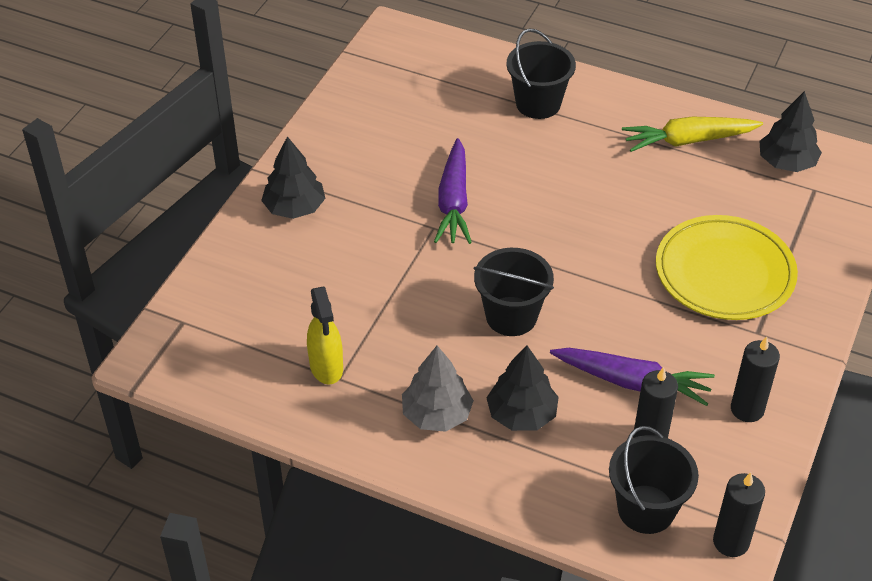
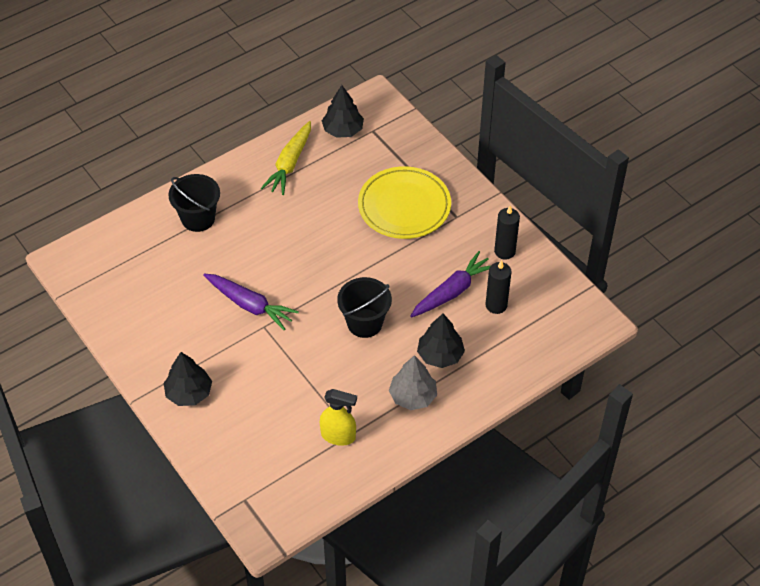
camera: 60 degrees left, 5 degrees up
black bucket [609,426,699,534] -> none
black candle [713,472,765,557] -> none

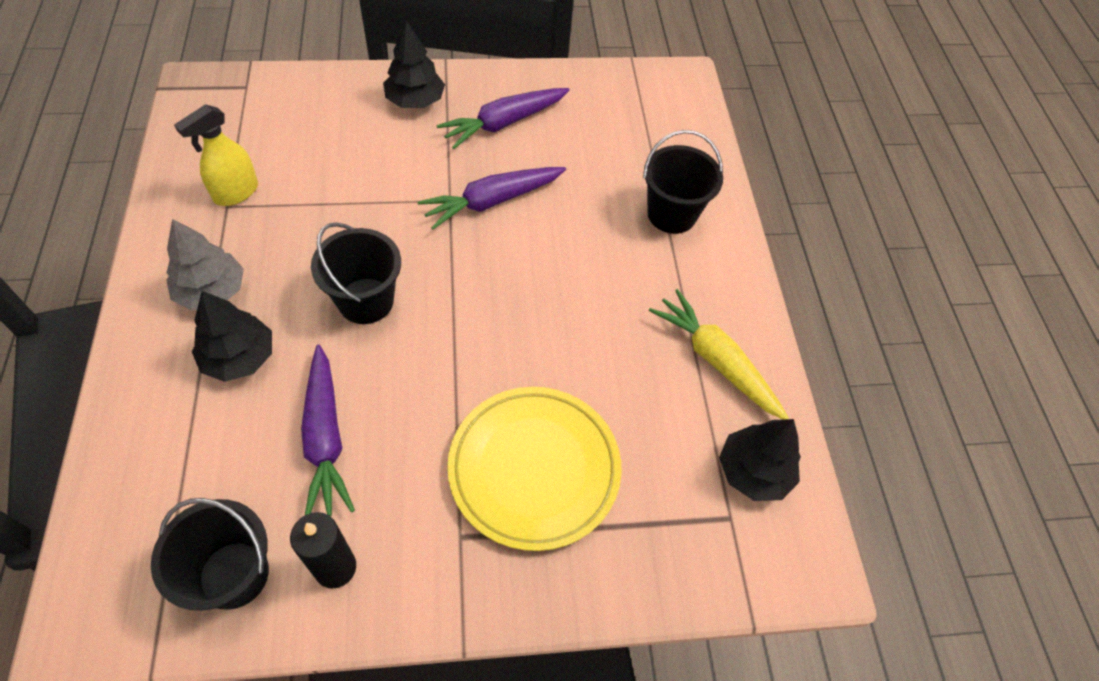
camera: 115 degrees right, 5 degrees up
black candle [486,260,511,314] -> none
none -> black bucket [151,498,269,611]
none -> purple carrot [436,88,569,149]

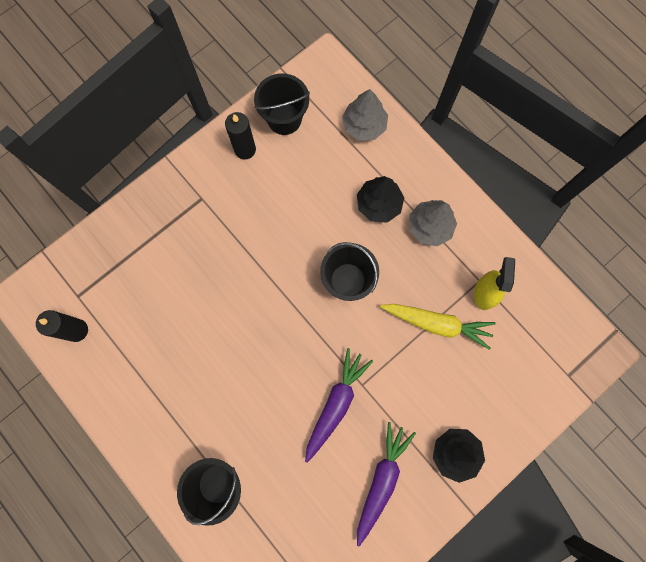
camera: 150 degrees right, 20 degrees up
purple carrot [301,344,355,516] -> none
yellow plate [447,387,622,551] -> none
yellow carrot [649,289,789,419] -> yellow carrot moved to [380,304,496,350]
black tree [719,419,801,501] -> black candle [36,310,88,342]
none -> grey tree [342,89,388,141]

